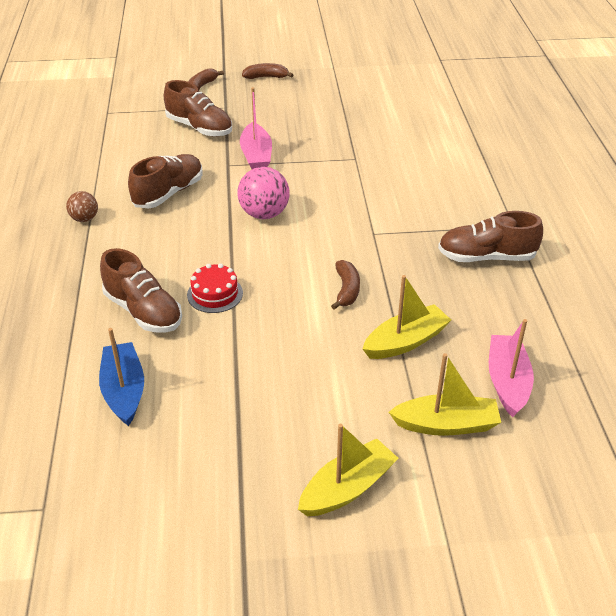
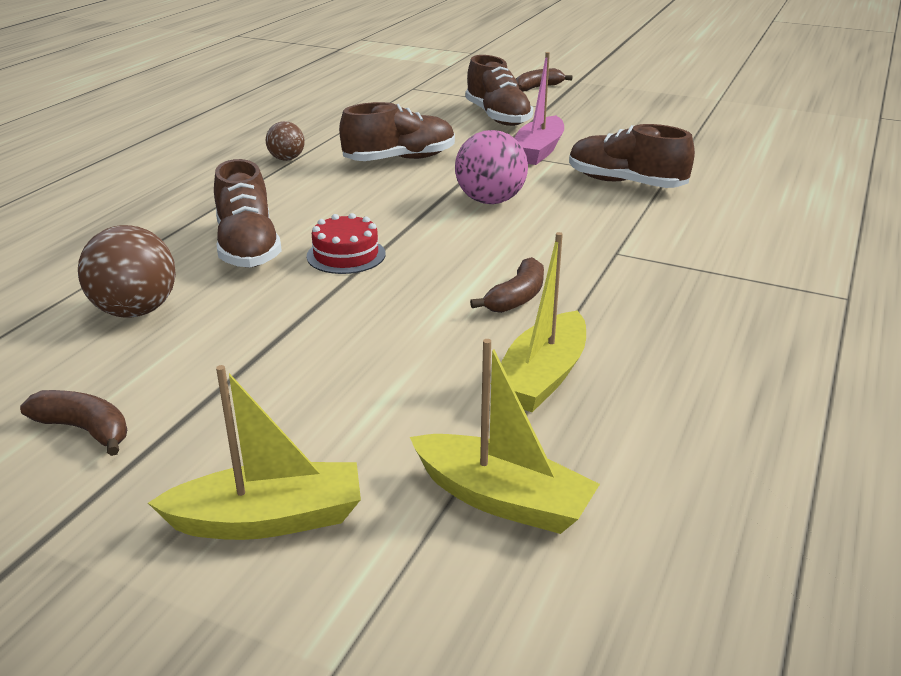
camera: 30 degrees right, 10 degrees down
blue boat [99,328,144,426] -> brown ball [78,225,176,318]
brown banana [242,63,293,79] -> brown banana moved to [20,390,127,456]
yellow boat [362,275,451,359] -> yellow boat turned 120 degrees clockwise [501,232,586,412]
brown shoe [438,211,543,262] -> brown shoe moved to [569,124,695,188]
pink boat [489,319,534,417] -> none

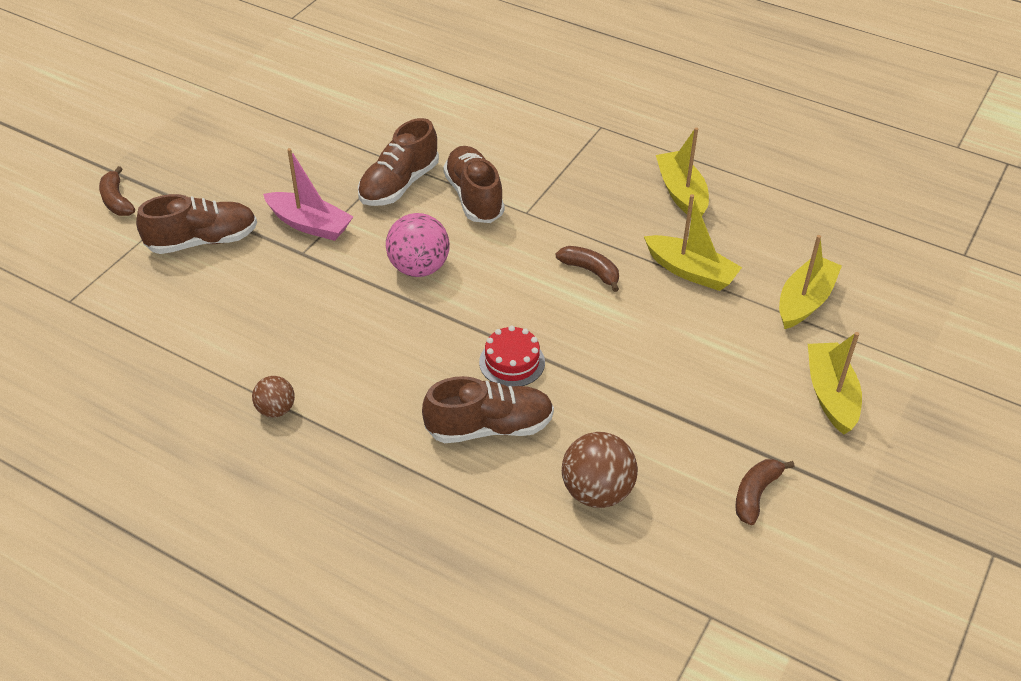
camera: 85 degrees left, 15 degrees up
brown shoe [339,102,455,161] -> brown shoe moved to [443,146,505,223]
none -> yellow boat [656,128,709,218]

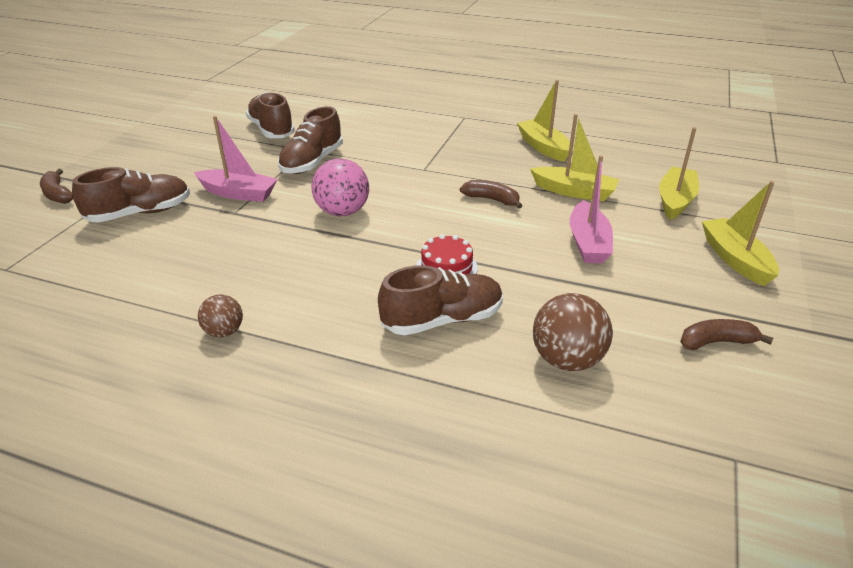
camera: 10 degrees left, 10 degrees down
brown shoe [443,146,505,223] -> brown shoe moved to [246,92,295,138]
brown banana [735,459,794,525] -> brown banana turned 60 degrees clockwise [680,319,773,350]
none -> pink boat [570,155,613,263]

